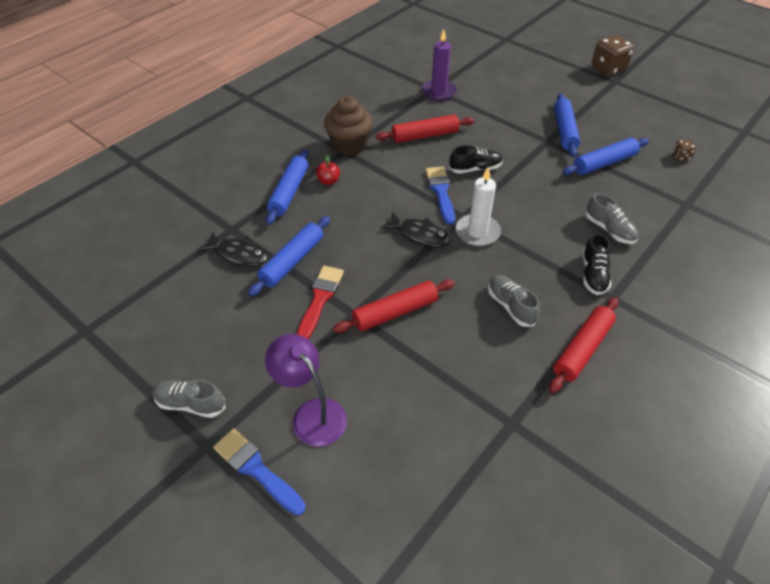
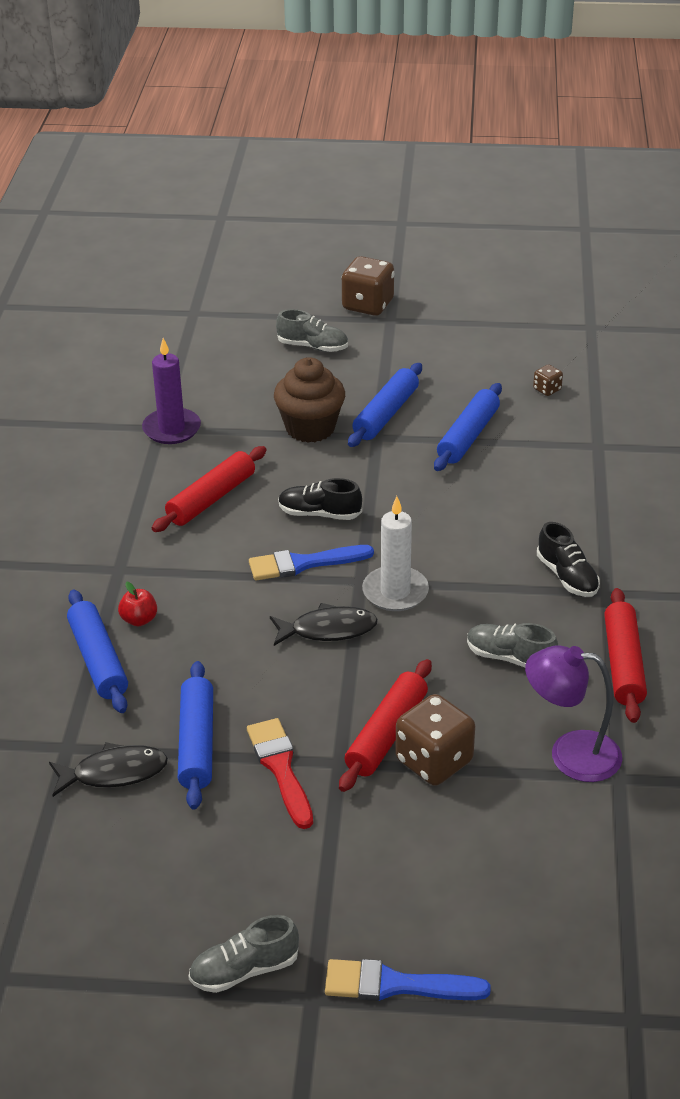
camera: 35 degrees left, 10 degrees down
purple lamp [265,334,347,447] -> purple lamp moved to [525,645,622,782]
brown cupcake [324,96,373,156] -> brown cupcake moved to [274,357,345,443]
blue brush [425,167,455,224] -> blue brush turned 60 degrees counterclockwise [249,545,374,581]
black shoe [449,145,503,174] -> black shoe turned 120 degrees counterclockwise [278,478,362,520]
blue rolling pin [554,94,580,157] -> blue rolling pin turned 60 degrees clockwise [348,363,422,447]
grey shoe [585,193,639,244] -> grey shoe moved to [276,309,348,352]
none -> brown dice [395,694,475,786]

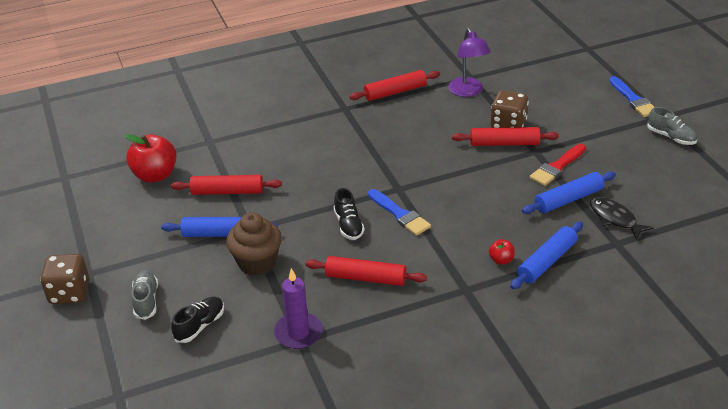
camera: 115 degrees left, 0 degrees up
black fish [270,603,378,646] -> none
white candle [362,496,429,611] -> none
blue rolling pin [434,383,502,471] -> red rolling pin [171,175,282,195]
grey shoe [467,623,558,668] -> none
brown dice [533,364,563,396] -> red apple [125,134,177,183]
black shoe [537,522,600,597] -> black shoe moved to [171,297,224,343]

